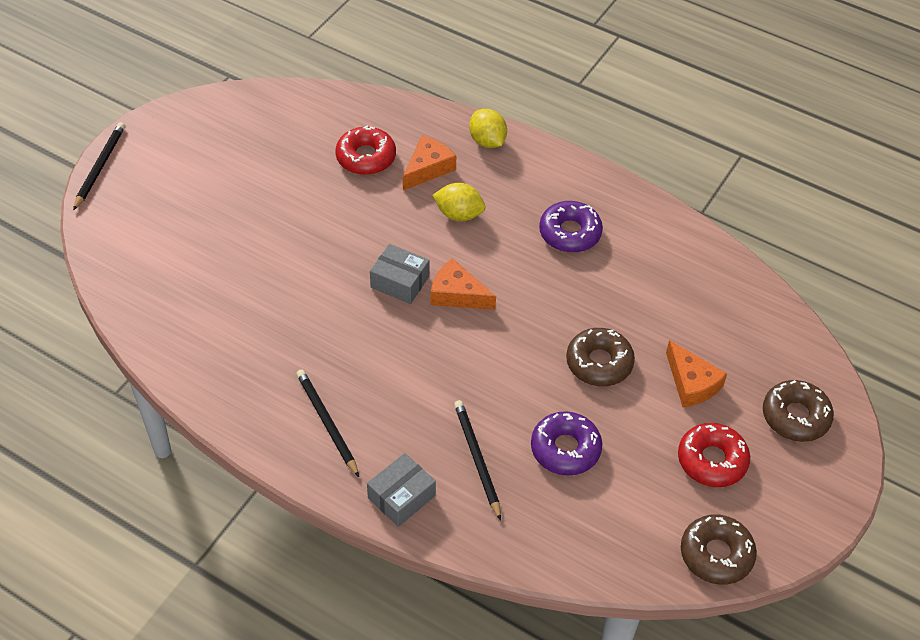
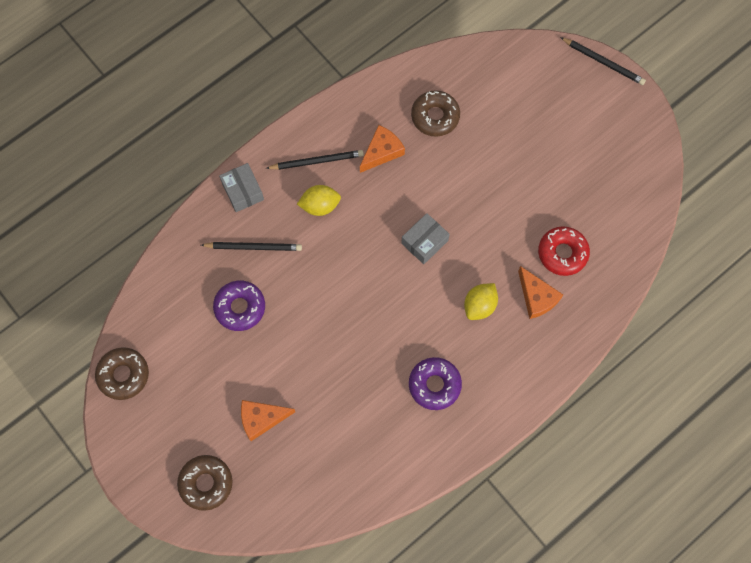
camera: 110 degrees right, 20 degrees up
orange cheese [431,258,496,310] -> orange cheese moved to [360,125,405,173]
yellow lemon [469,109,507,148] -> yellow lemon moved to [297,185,341,216]
brown donut [566,328,635,386] -> brown donut moved to [411,90,460,137]
red donut [678,423,750,487] -> none

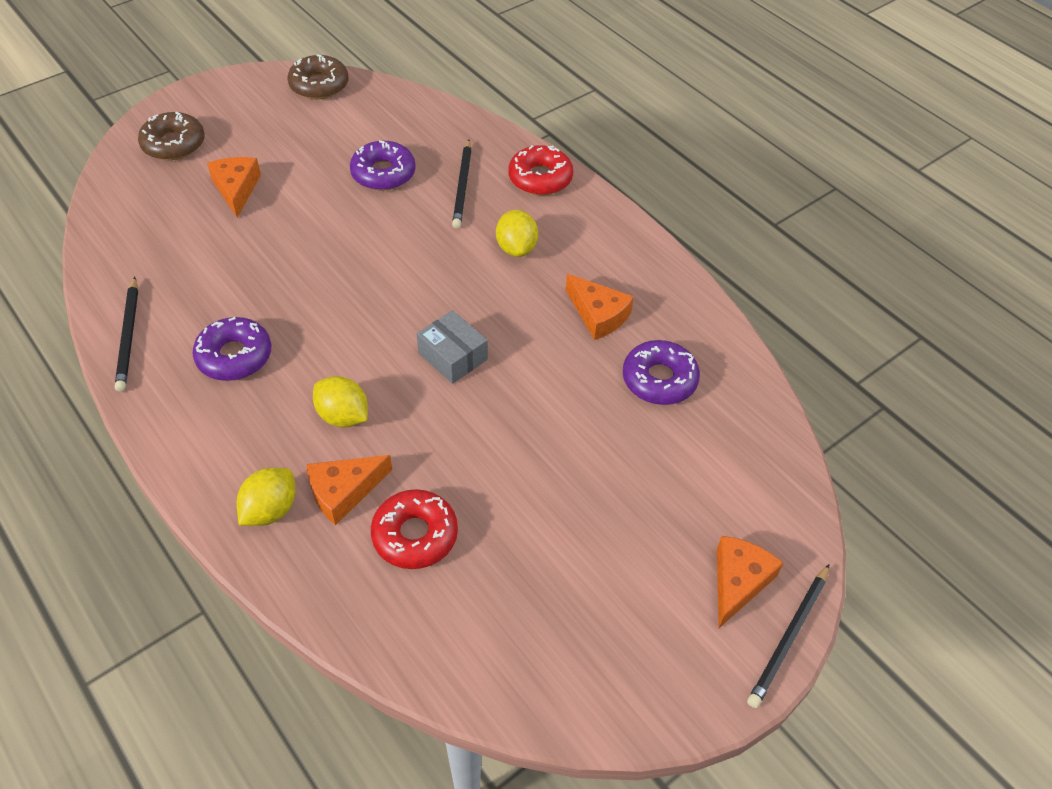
camera: 90 degrees right, 20 degrees down
grey box [219,163,264,212] -> red donut [508,145,573,195]
black pencil [266,150,364,170] -> black pencil moved to [115,277,138,392]
brown donut [411,90,460,137] -> purple donut [623,340,700,405]
none -> yellow lemon [237,468,295,526]
none -> orange cheese [717,536,783,628]

